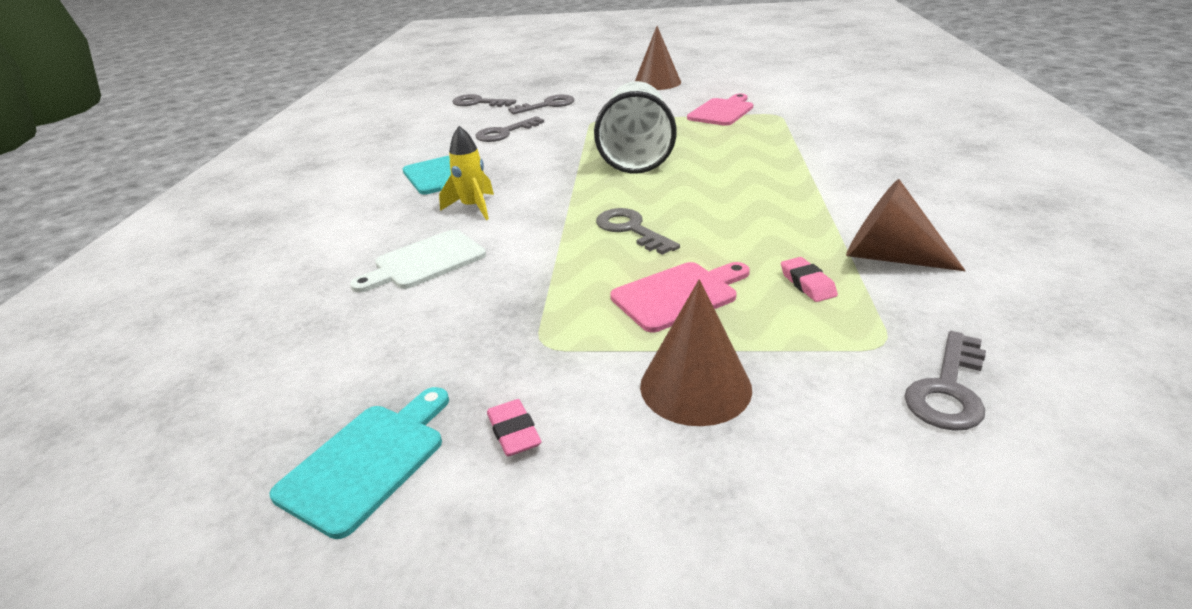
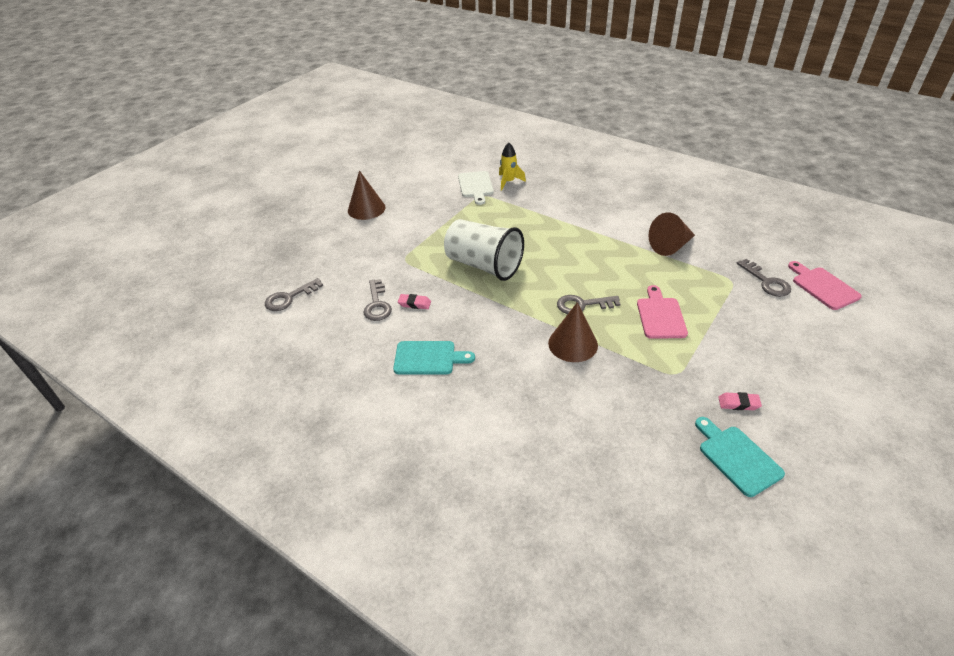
camera: 60 degrees left, 10 degrees up
white cutting board [350,230,486,293] -> white cutting board moved to [458,171,494,205]
yellow rocket [439,126,494,220] -> yellow rocket moved to [499,143,526,191]
grey key [508,94,574,115] -> none
brown cone [640,279,752,426] -> brown cone moved to [548,302,598,362]
pink cutting board [687,94,753,126] -> pink cutting board moved to [788,261,862,310]
pink eraser [781,257,838,302] -> pink eraser moved to [398,294,431,309]

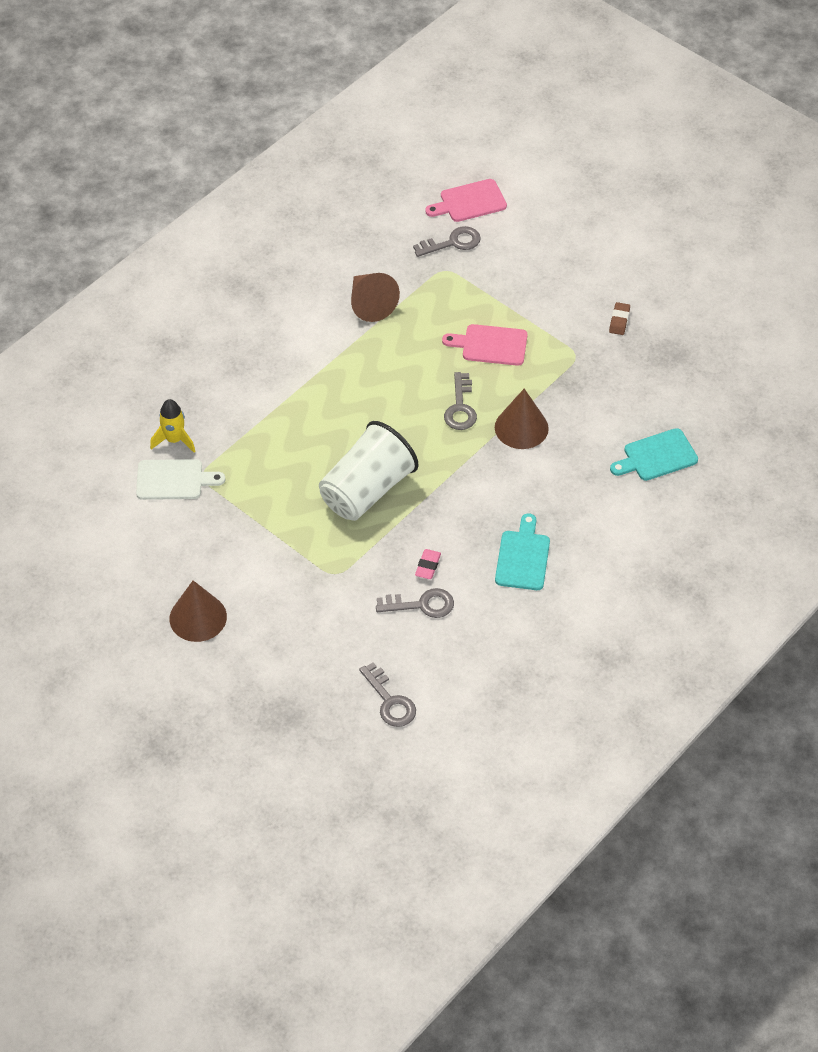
camera: 85 degrees left, 10 degrees up
turquoise cutting board [695,417,785,497] -> turquoise cutting board moved to [610,428,698,481]
pink eraser [718,392,762,410] -> brown eraser [609,302,630,335]

